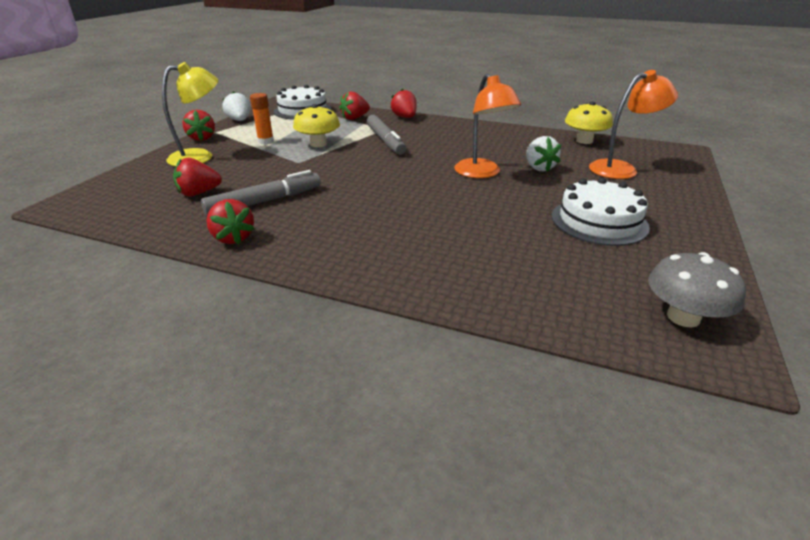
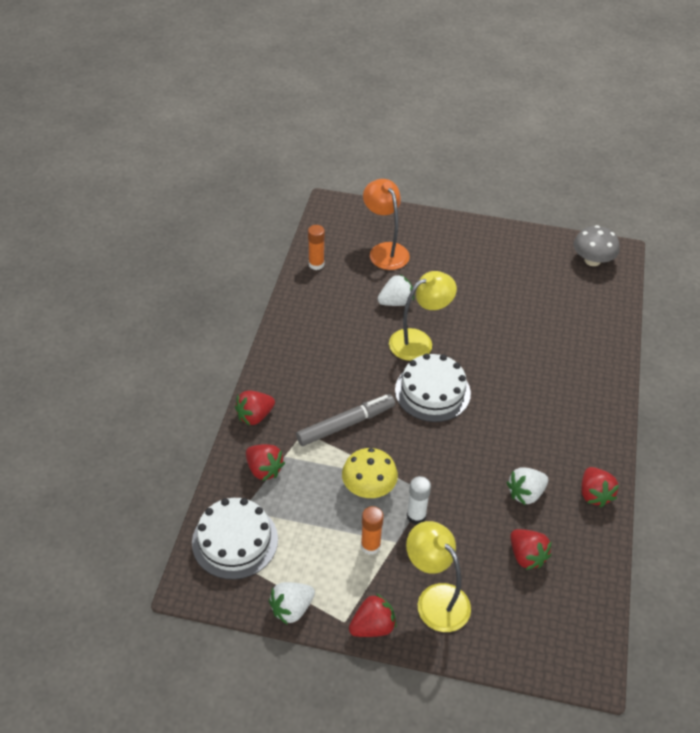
camera: 100 degrees left, 15 degrees up
grey marker [201,170,321,216] -> white strawberry [506,467,548,505]
red strawberry [206,199,255,244] -> red strawberry turned 120 degrees clockwise [581,467,619,507]
orange lamp [454,74,521,178] -> yellow lamp [389,271,457,361]
white cake [552,178,650,246] -> white cake moved to [395,353,471,422]
yellow mushroom [565,102,613,144] -> orange glue stick [308,225,325,270]
none -> white glue stick [407,476,431,525]

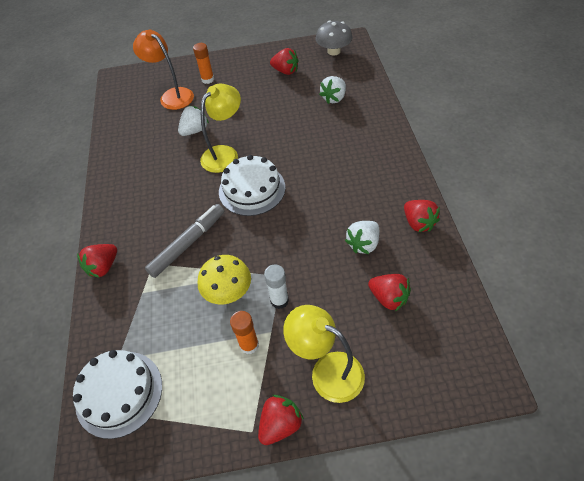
camera: 15 degrees left, 5 degrees up
red strawberry [246,444,285,481] -> red strawberry moved to [270,48,299,75]
white strawberry [269,582,315,625] -> white strawberry moved to [319,76,346,104]
orange glue stick [308,225,325,270] -> orange glue stick moved to [193,43,214,84]

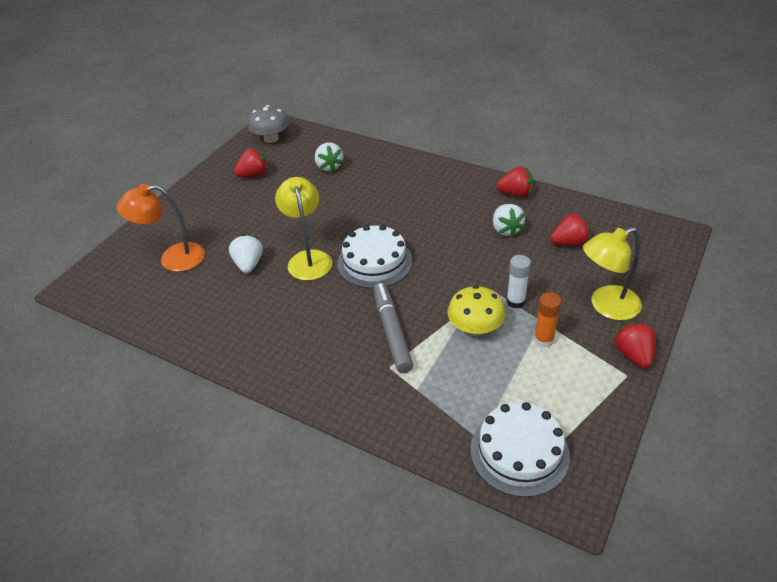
camera: 55 degrees left, 10 degrees down
red strawberry [77,244,117,278] -> none
orange glue stick [193,43,214,84] -> none

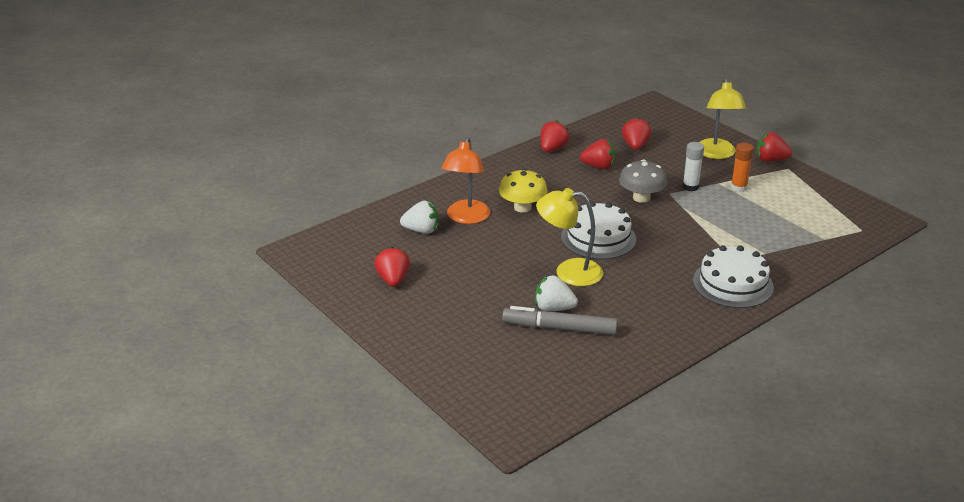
camera: 70 degrees left, 10 degrees down
orange lamp [117,184,205,272] -> orange lamp moved to [442,137,490,224]
grey mushroom [248,105,289,143] -> grey mushroom moved to [619,159,667,203]
grey marker [373,282,413,373] -> grey marker moved to [502,306,618,335]
yellow mushroom [448,286,505,336] -> yellow mushroom moved to [499,169,548,212]
white cake [470,402,570,497] -> white cake moved to [693,245,774,308]
white strawberry [493,204,525,237] -> red strawberry [580,139,616,169]

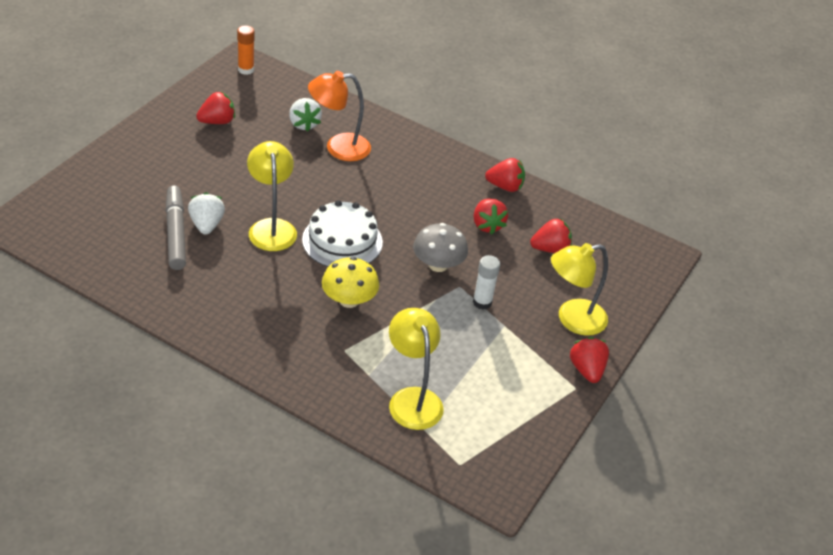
camera: 65 degrees right, 10 degrees up
yellow mushroom [499,169,548,212] -> yellow mushroom moved to [322,257,379,308]
white cake [693,245,774,308] -> none
orange glue stick [731,143,754,192] -> orange glue stick moved to [237,25,255,75]
none -> yellow lamp [389,308,444,430]

